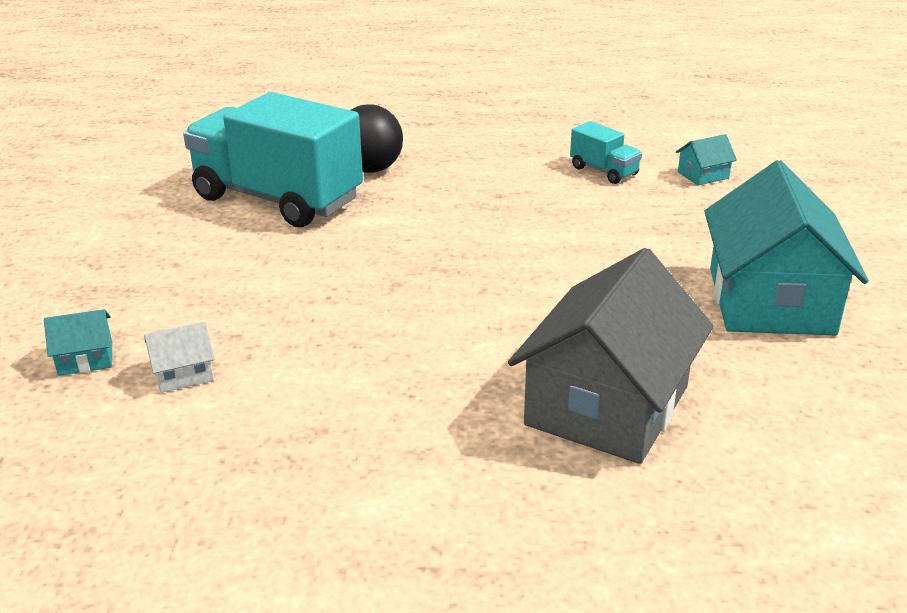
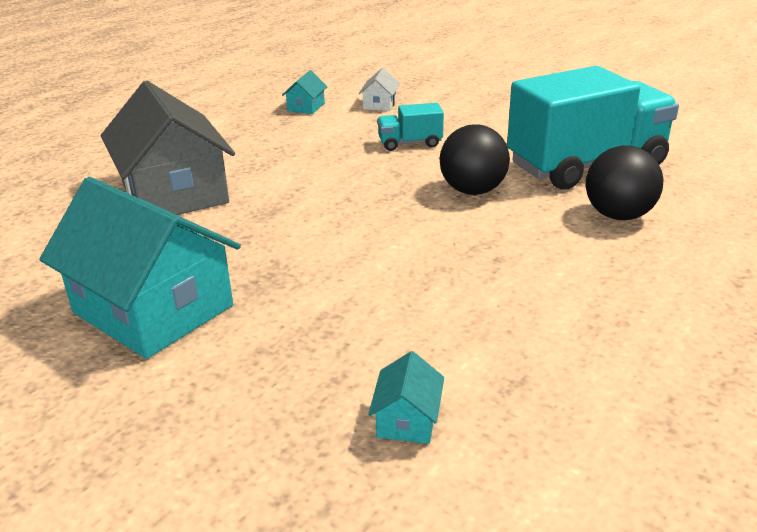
camera: 125 degrees right, 0 degrees up
turquoise house [44,309,112,376] -> turquoise house moved to [282,70,327,114]
turquoise truck [570,121,642,184] -> turquoise truck moved to [377,103,444,151]
none -> black ball [440,124,510,195]

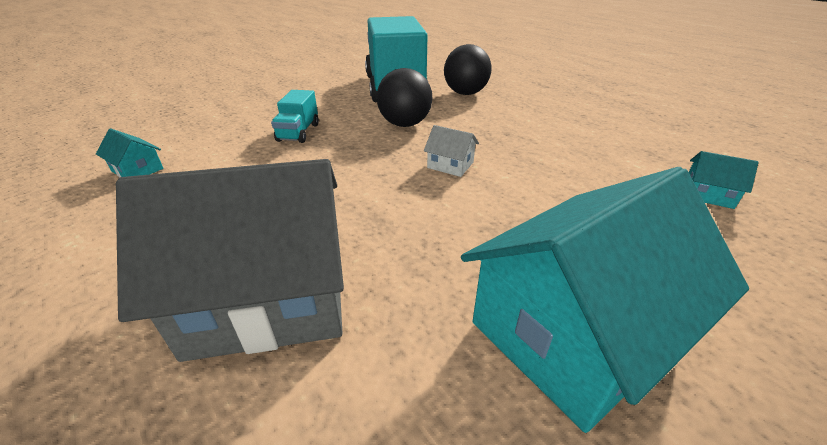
camera: 75 degrees left, 5 degrees up
white house [359,68,400,111] -> white house moved to [424,125,479,177]

